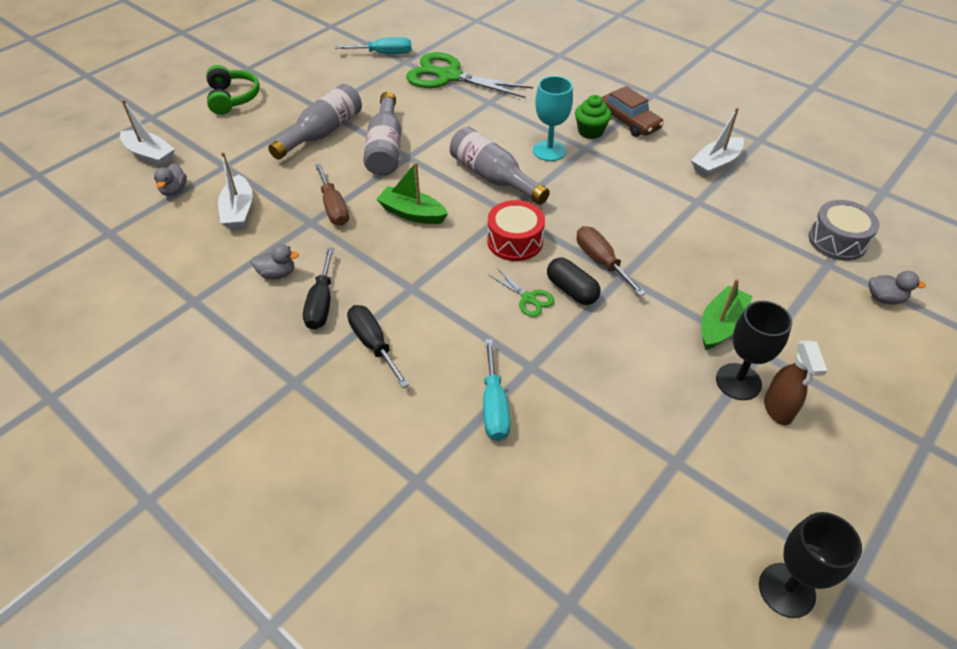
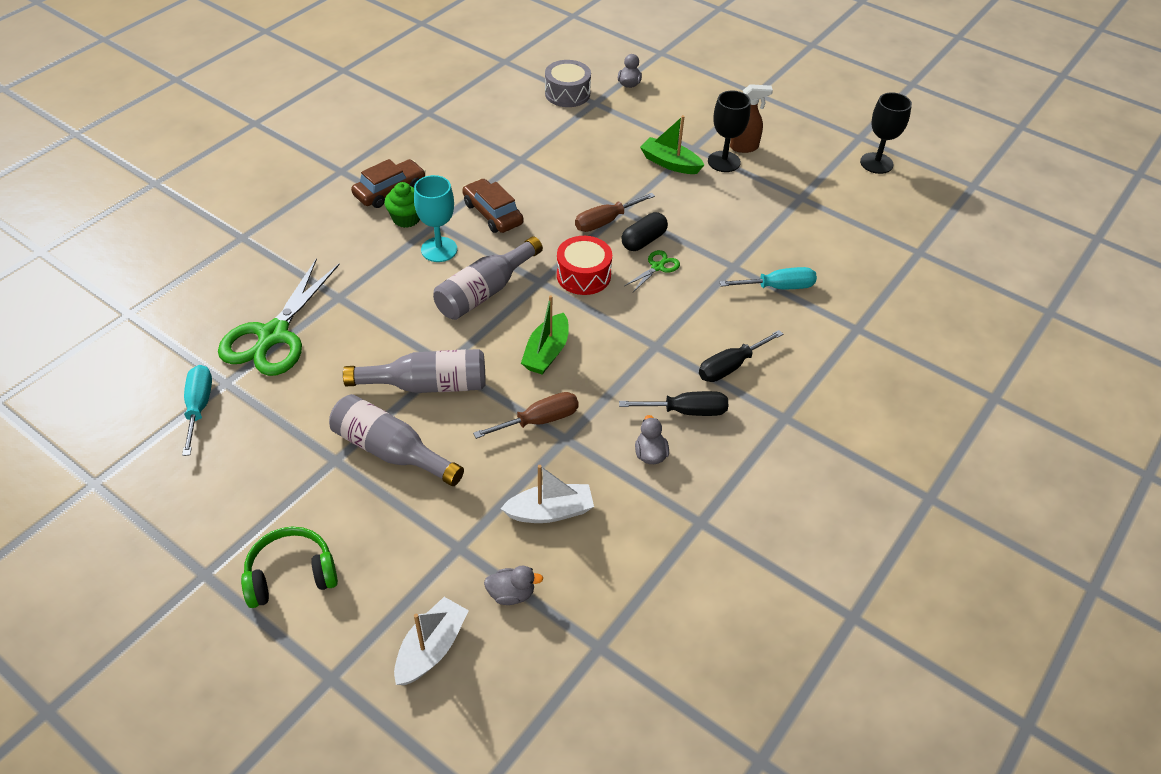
camera: 95 degrees left, 0 degrees up
white boat [691,107,744,177] -> none
none -> brown car [462,179,524,233]

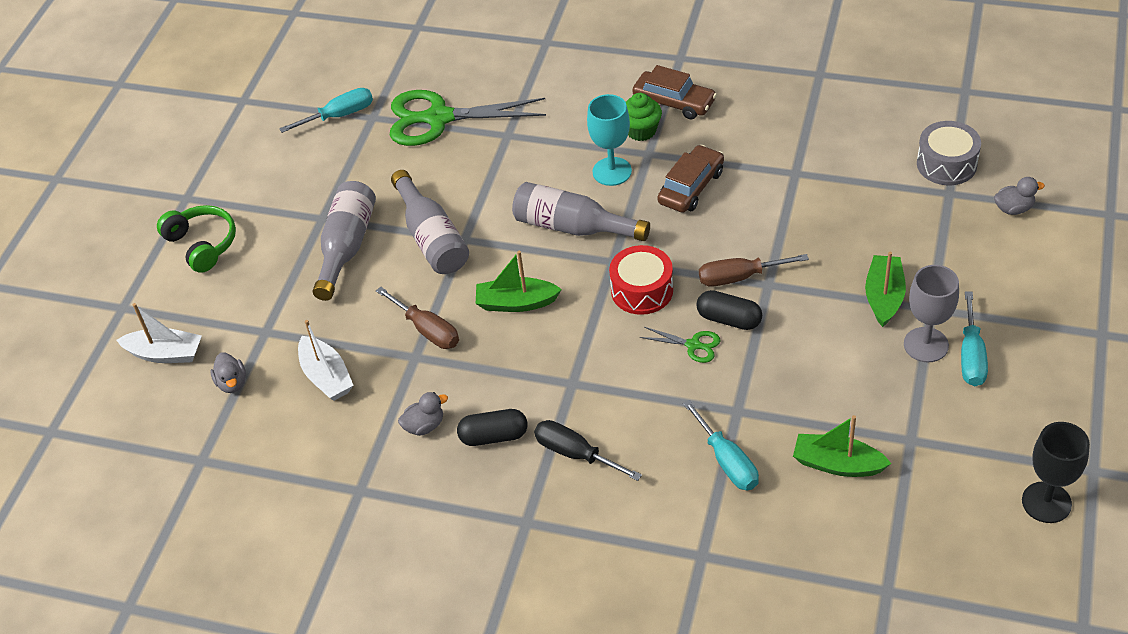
camera: 75 degrees right, 0 degrees up
brown screwdriver [575,193,655,232] -> brown screwdriver turned 45 degrees counterclockwise [699,254,809,287]
black screwdriver [619,391,728,416] -> black capsule [457,409,527,446]
black goblet [708,91,751,172] -> grey goblet [904,265,959,362]
brown spray bottle [730,84,773,153] -> turquoise screwdriver [961,291,988,386]
none -> green boat [793,415,892,477]

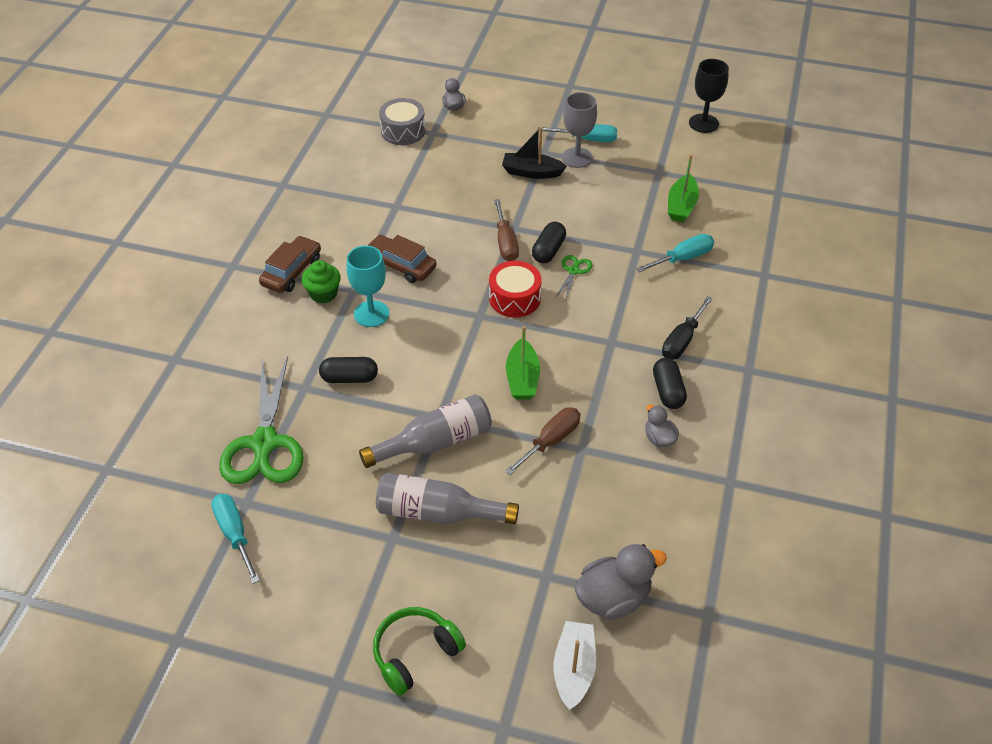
camera: 95 degrees left, 0 degrees up
grey duck [211,353,246,393] -> grey duck [574,544,667,620], size x1.81
white boat [298,320,354,401] -> none
grey bottle [512,182,650,241] -> none
green boat [865,252,906,327] -> black boat [502,127,567,179]
none -> black capsule [319,357,378,383]

